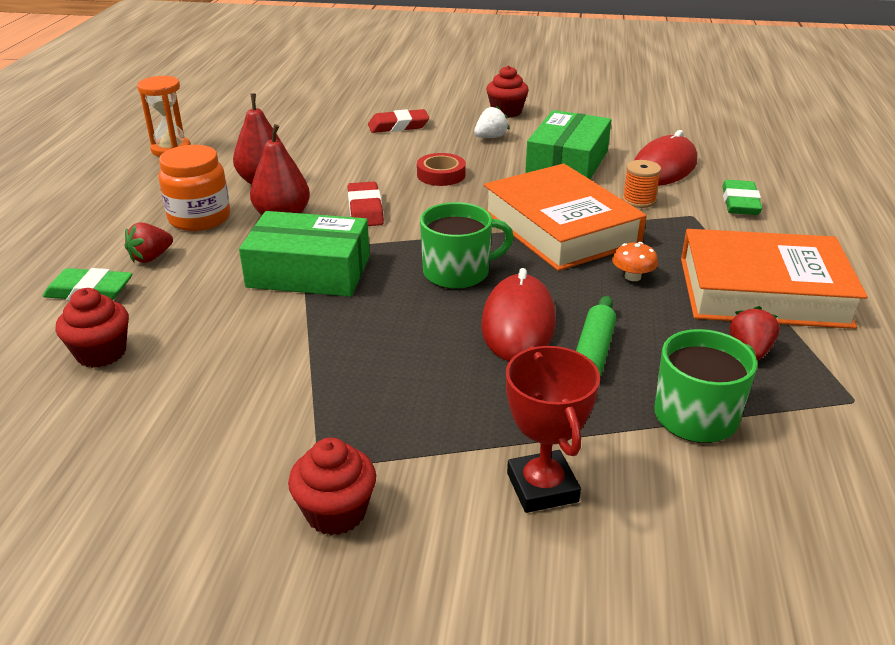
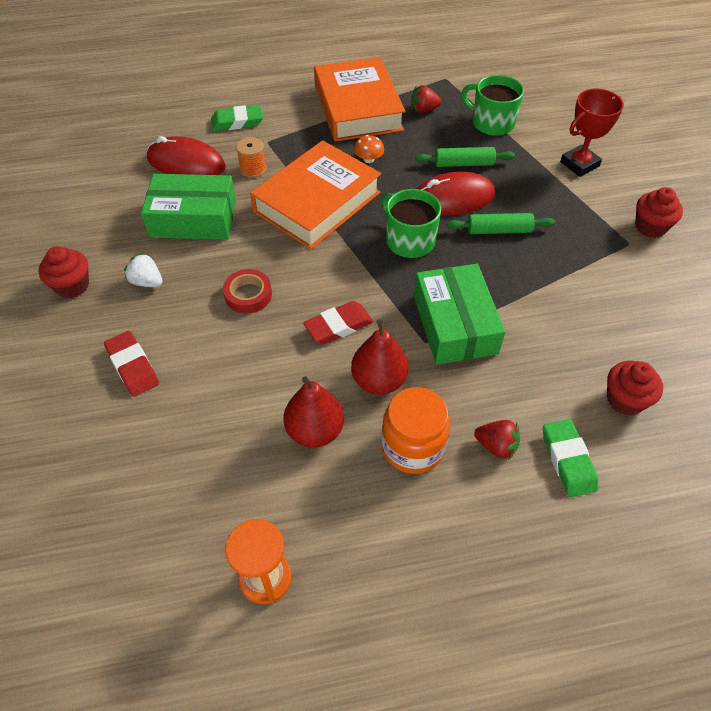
camera: 110 degrees left, 20 degrees up
none -> green rolling pin [447,213,555,234]

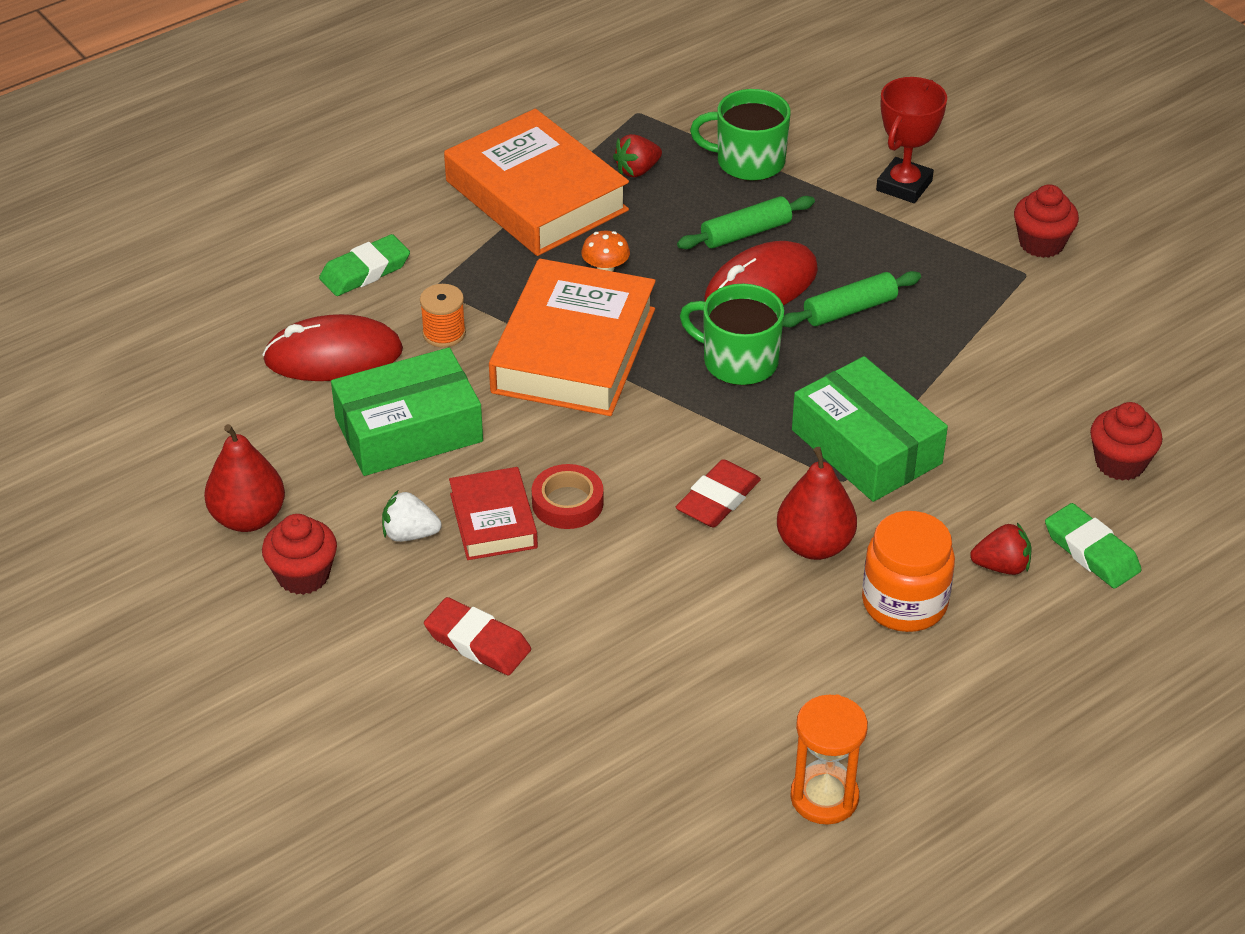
camera: 25 degrees left, 10 degrees down
red pear [284,376,344,448] -> red pear moved to [204,424,285,532]
none -> red book [449,467,538,560]

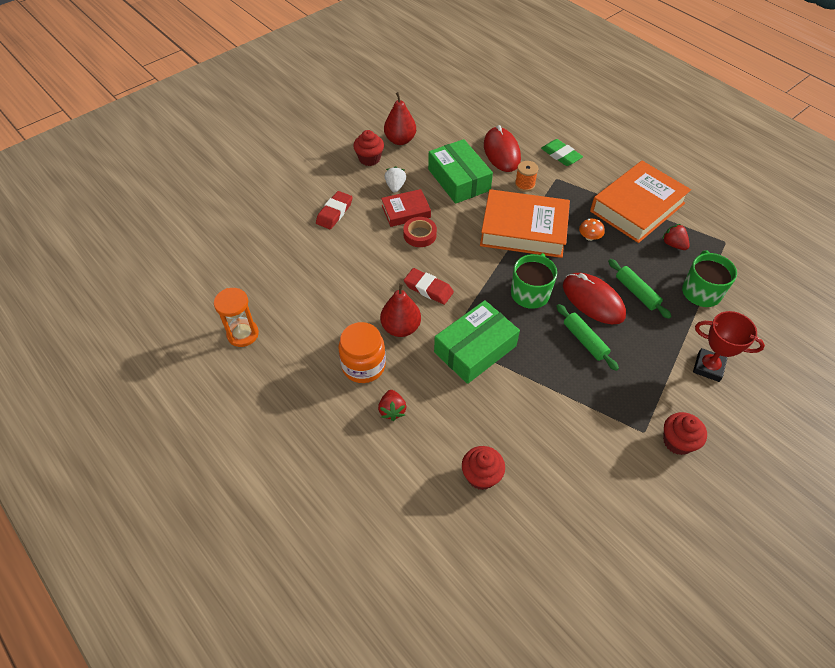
camera: 85 degrees right, 10 degrees up
green eraser [1045,503,1142,588] -> none

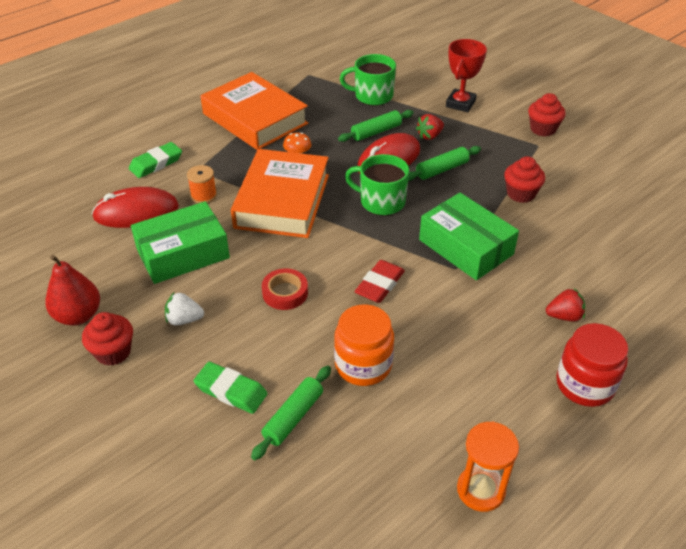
camera: 90 degrees left, 10 degrees down
red eraser [316,191,353,229] -> green eraser [193,362,268,414]
orange jar [338,322,386,383] -> orange jar moved to [334,304,394,386]
red pear [380,283,421,337] -> none
red book [381,189,431,227] -> none
red cupcake [462,446,505,490] -> red cupcake moved to [504,156,545,203]
red strawberry [662,224,690,250] -> red strawberry moved to [416,114,444,140]
none -> green rolling pin [251,366,331,460]
none -> red jar [556,323,628,407]

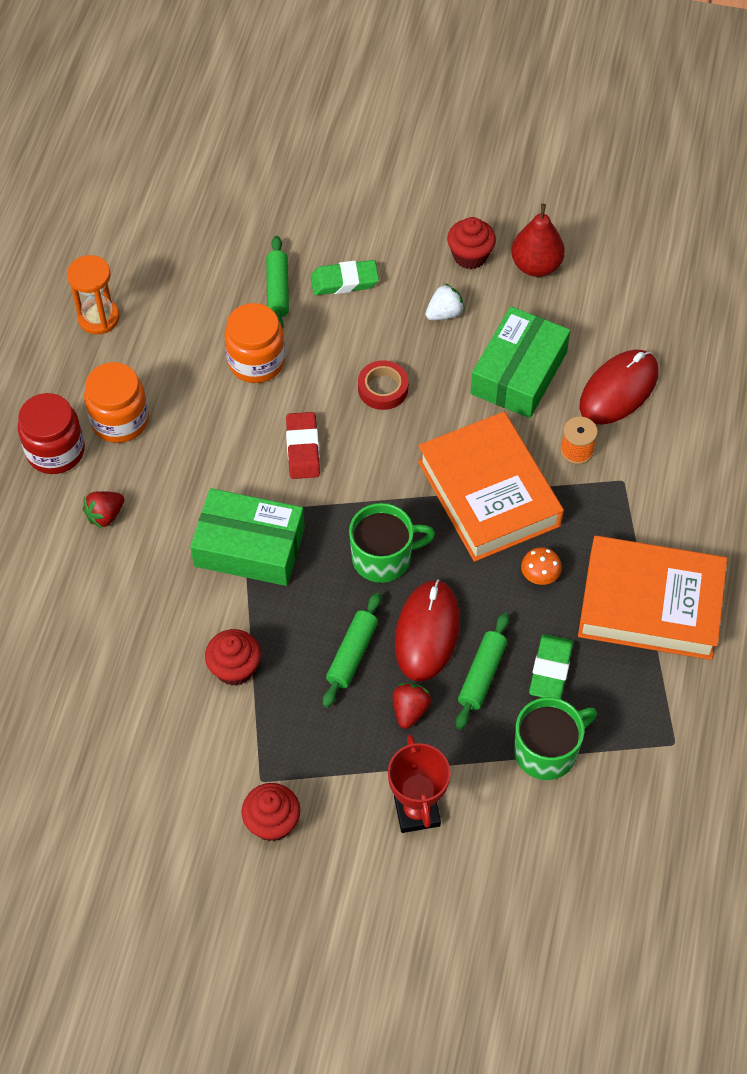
camera: 145 degrees right, 15 degrees up
green eraser [129,142,182,178] -> green eraser moved to [529,634,573,699]
none -> orange jar [84,362,149,443]

